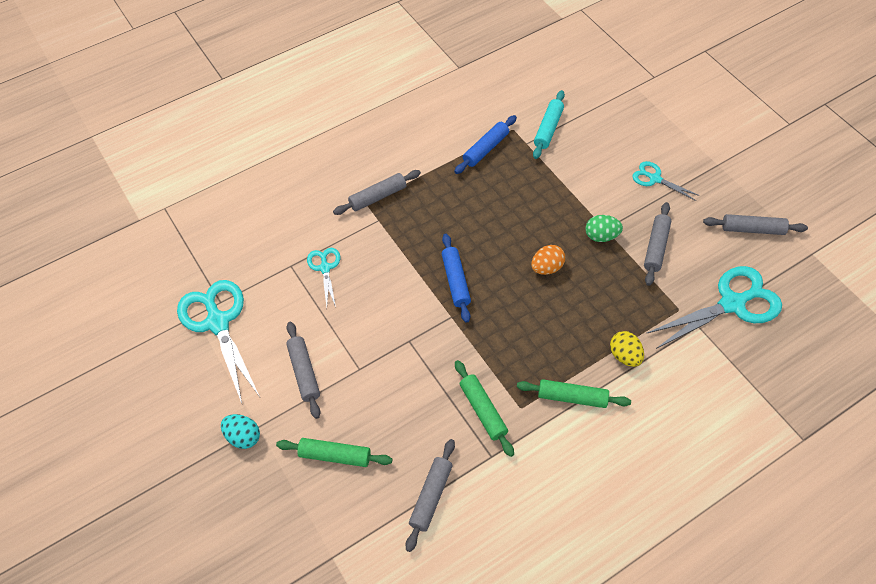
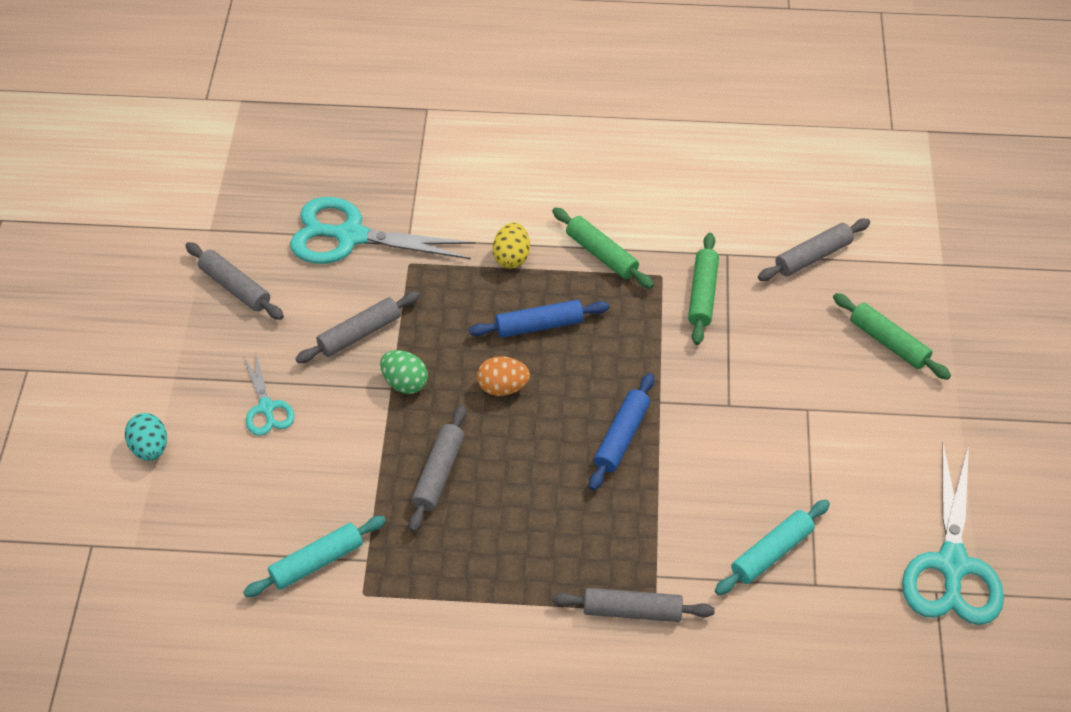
camera: 145 degrees left, 5 degrees down
turquoise egg [221,414,260,449] -> turquoise egg moved to [125,413,167,461]
grey rolling pin [286,322,320,419] -> grey rolling pin moved to [409,405,467,532]
turquoise scissors [307,248,340,307] -> turquoise rolling pin [715,500,830,595]
blue rolling pin [454,115,517,174] -> blue rolling pin moved to [469,300,609,338]

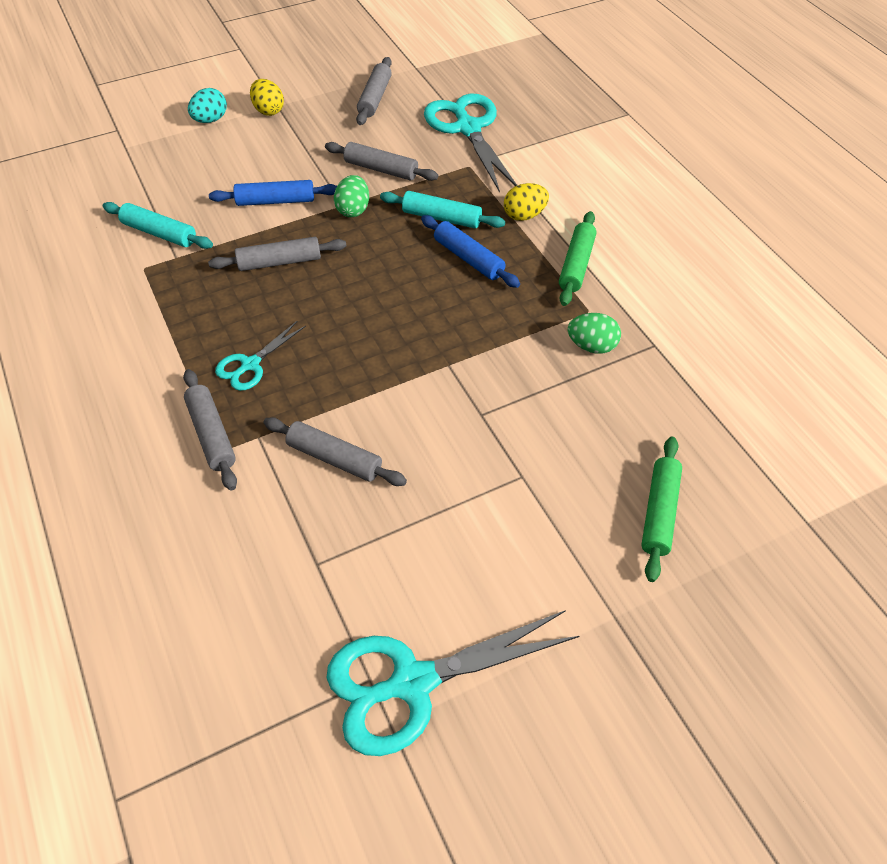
camera: 60 degrees right, 0 degrees up
turquoise scissors [243,352,295,436] -> turquoise scissors moved to [215,321,306,391]
orange egg [477,356,530,396] -> none
blue rolling pin [589,373,654,491] -> blue rolling pin moved to [209,180,337,206]
green rolling pin [688,233,719,345] -> green egg [568,313,621,354]
turquoise rolling pin [715,500,830,595] -> turquoise rolling pin moved to [380,191,505,228]
grey rolling pin [758,219,870,281] -> grey rolling pin moved to [263,417,407,486]
none -> yellow egg [250,79,284,116]

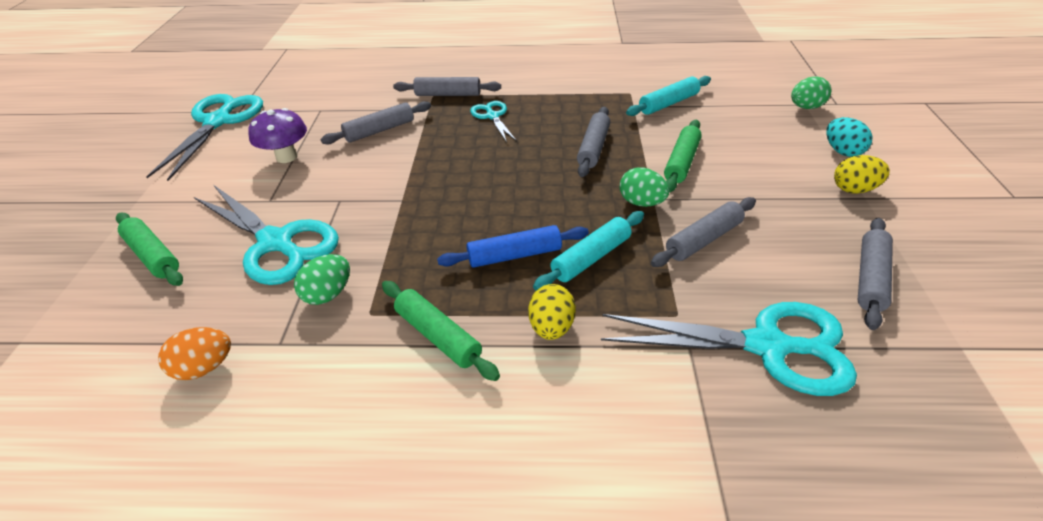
camera: 120 degrees right, 10 degrees down
blue rolling pin [209,180,337,206] -> green rolling pin [664,120,702,192]
grey rolling pin [356,57,392,125] -> grey rolling pin turned 75 degrees clockwise [858,218,893,330]
none -> orange egg [158,327,231,380]
none -> turquoise scissors [194,185,339,285]
none -> purple mushroom [248,108,307,163]
none -> green egg [791,76,832,109]

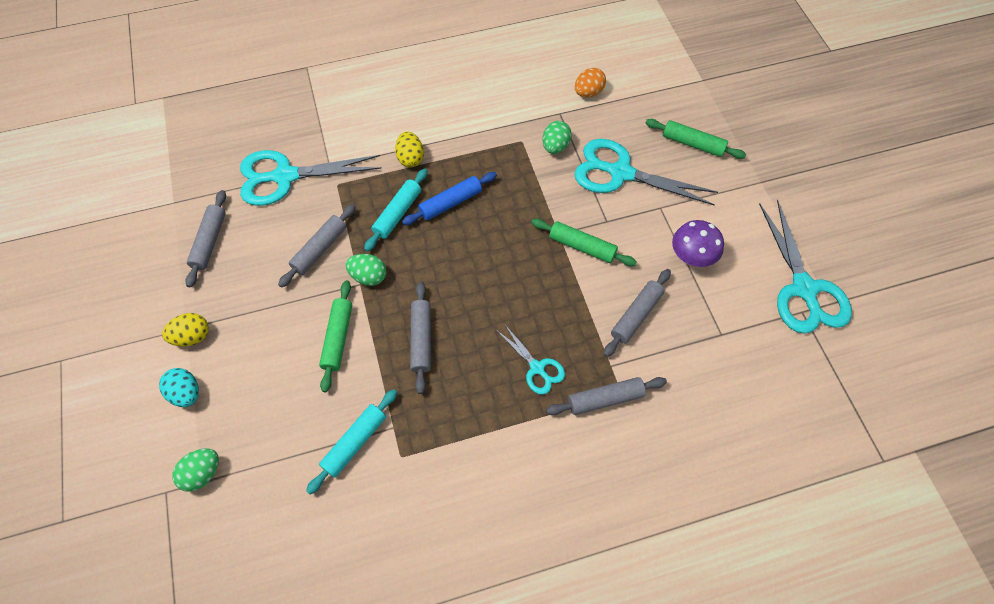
camera: 160 degrees right, 20 degrees up
green rolling pin [382,281,500,381] -> green rolling pin moved to [531,219,637,266]

